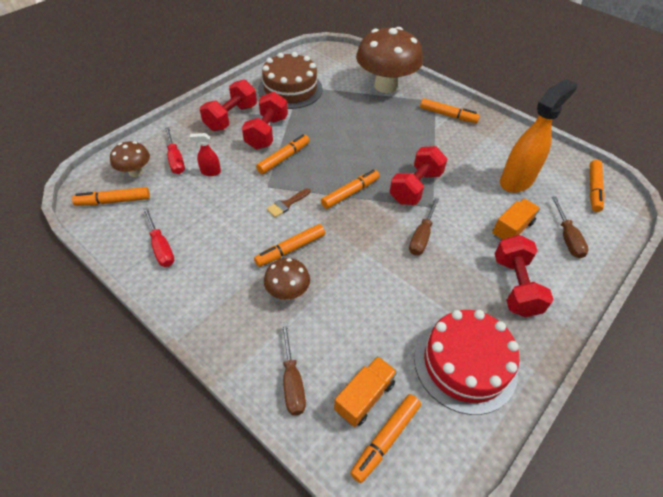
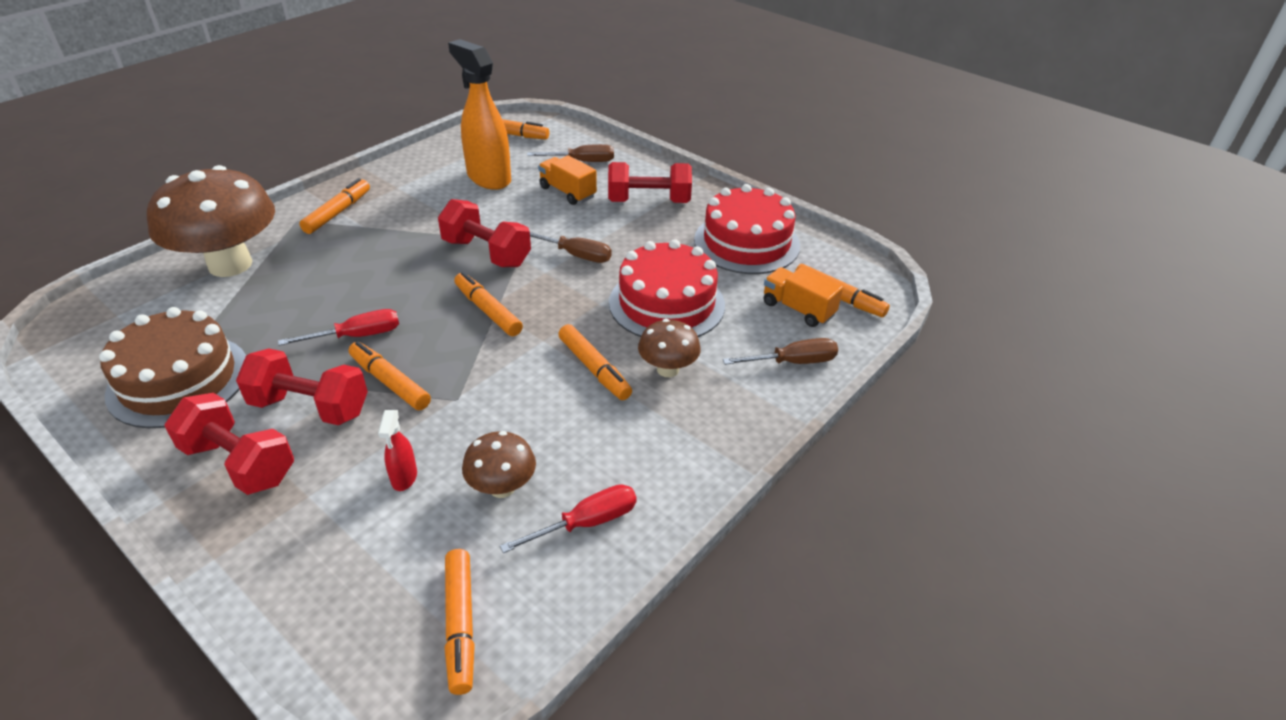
camera: 90 degrees left, 10 degrees down
brown mushroom [110,141,150,177] -> brown mushroom moved to [462,431,536,498]
red screwdriver [165,127,185,174] -> red screwdriver moved to [278,309,399,346]
brown brush [266,188,311,218] -> none
none -> red cake [609,239,725,337]

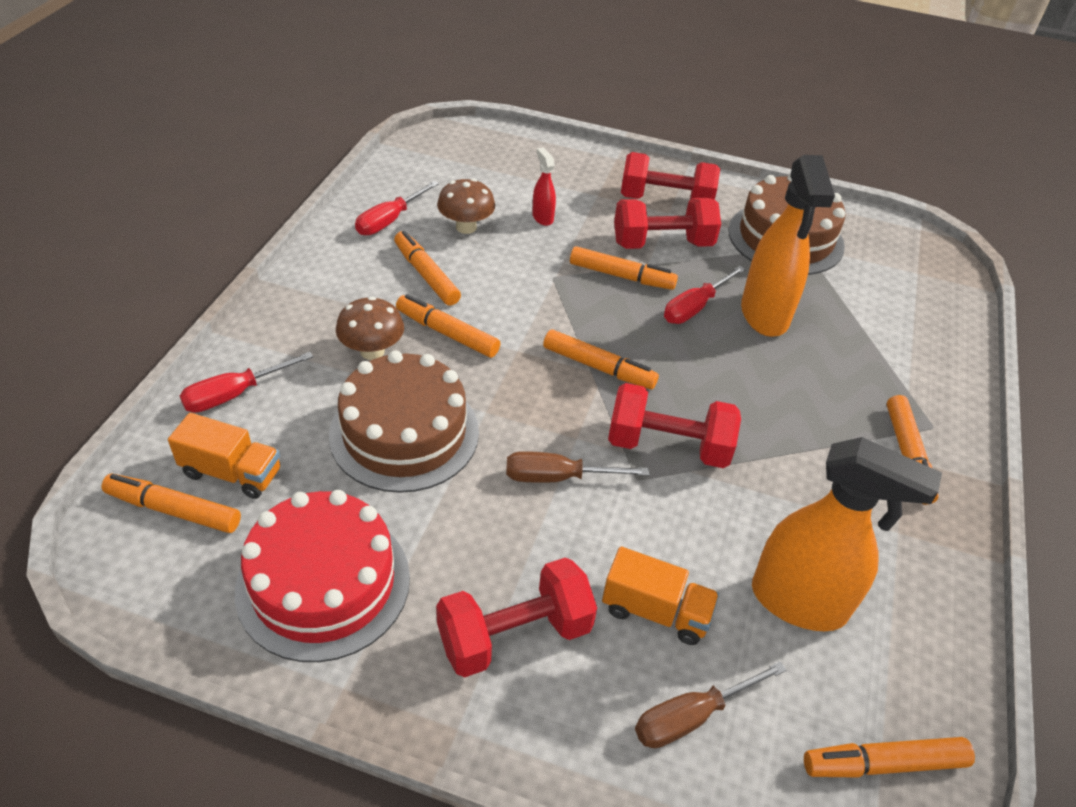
camera: 155 degrees right, 5 degrees up
brown mushroom [147,165,275,277] -> none
orange marker [445,549,475,695] -> orange marker moved to [394,231,461,306]
red cake [609,239,725,337] -> brown cake [329,351,479,493]
brown screwdriver [723,338,838,365] -> red screwdriver [180,352,314,413]
none -> orange spray bottle [741,155,835,337]

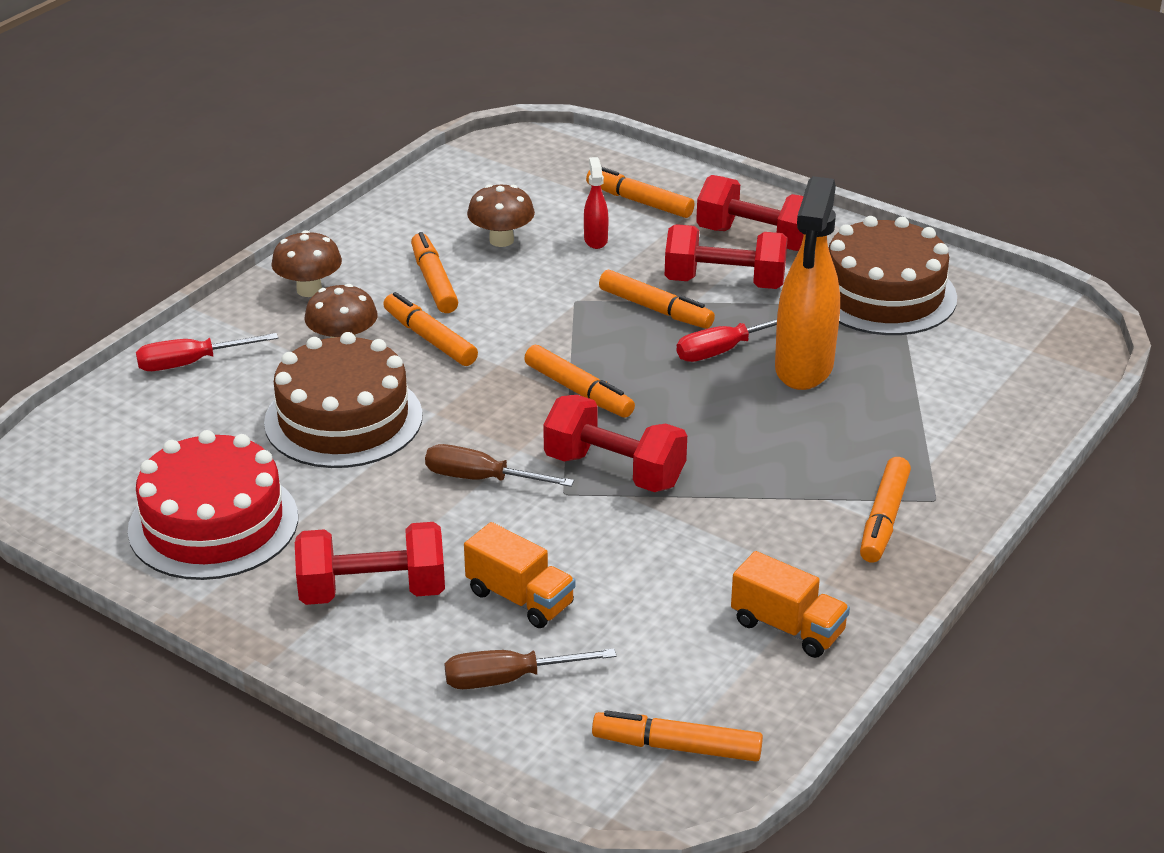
camera: 20 degrees right, 10 degrees down
orange marker [102,474,241,533] -> orange marker moved to [586,167,695,218]
orange truck [168,413,280,499] -> orange truck moved to [731,551,850,658]
red screwdriver [355,181,439,236] -> none
orange spray bottle [752,437,942,631] -> none
none -> brown mushroom [271,230,342,297]

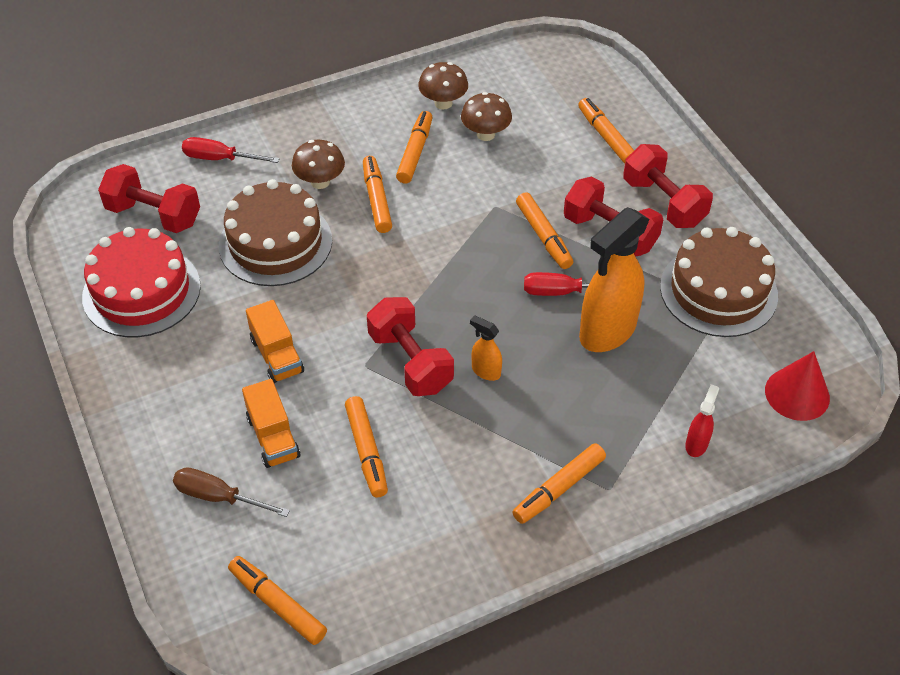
camera: 30 degrees right, 15 degrees up
brown mushroom [271,230,342,297] -> brown mushroom moved to [418,62,468,109]
red dumbbell [295,522,445,605] -> red dumbbell moved to [98,164,200,233]
brown screwdriver [425,444,574,487] -> none
orange marker [524,345,635,418] -> orange marker moved to [345,396,388,498]
red spray bottle [584,157,608,249] -> red spray bottle moved to [685,384,719,457]
orange truck [731,551,850,658] -> orange truck moved to [246,300,304,383]
none -> orange spray bottle [470,315,502,381]
none -> red cone [765,351,830,421]

